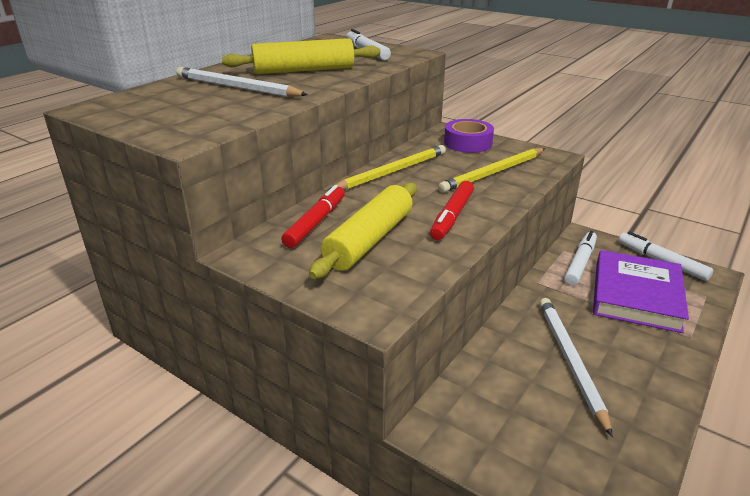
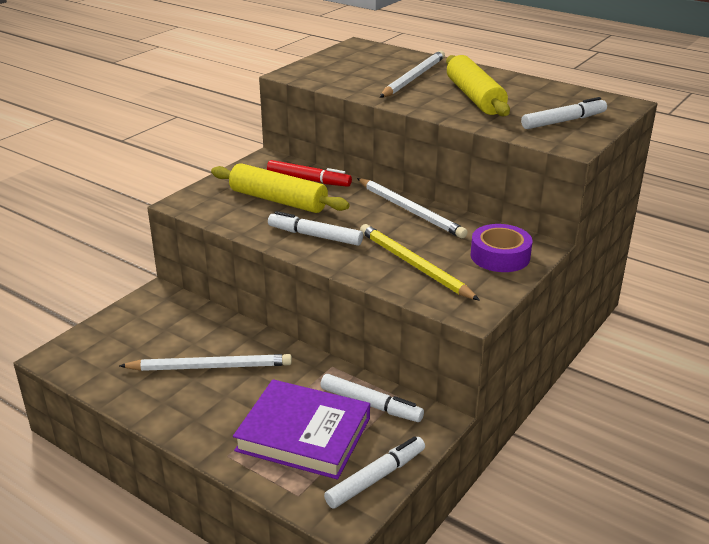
camera: 90 degrees right, 0 degrees up
yellow pencil [328,145,446,191] -> white pencil [357,178,468,238]
red marker [430,181,474,240] -> white marker [268,211,363,246]

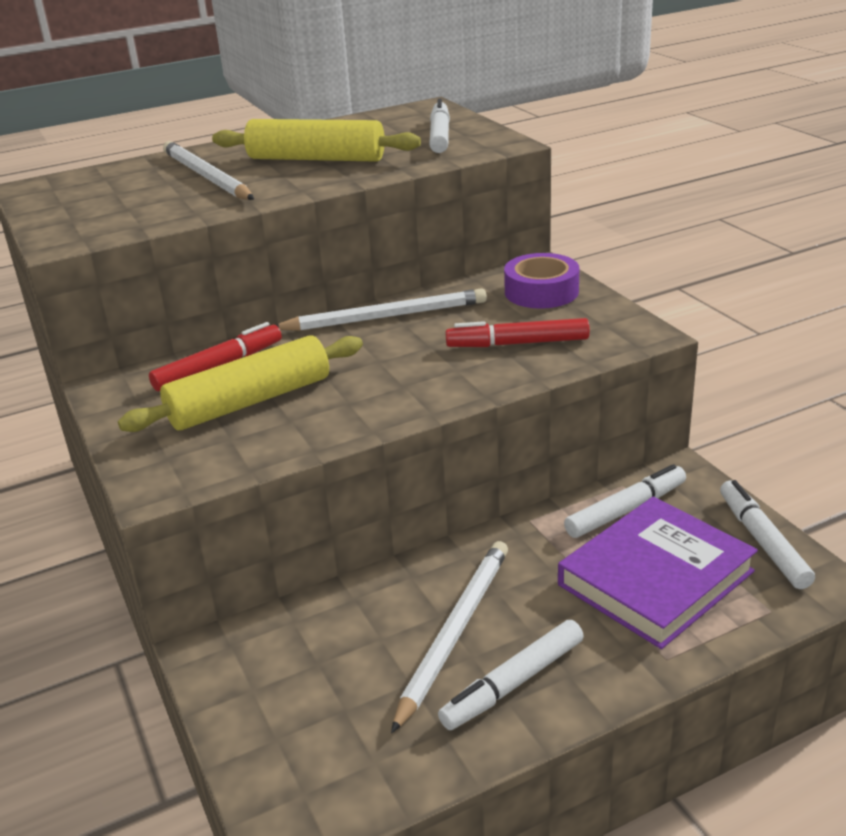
camera: 60 degrees left, 0 degrees up
white marker [268,211,363,246] -> white marker moved to [438,620,584,730]
yellow pencil [360,224,480,301] -> red marker [445,318,590,347]

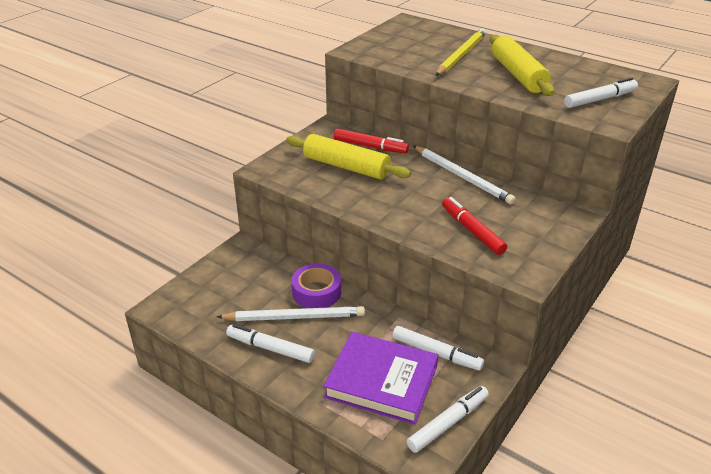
camera: 60 degrees right, 5 degrees up
white pencil [163,141,254,200] -> yellow pencil [435,28,486,76]
purple tape [504,253,579,309] -> purple tape moved to [291,263,341,308]

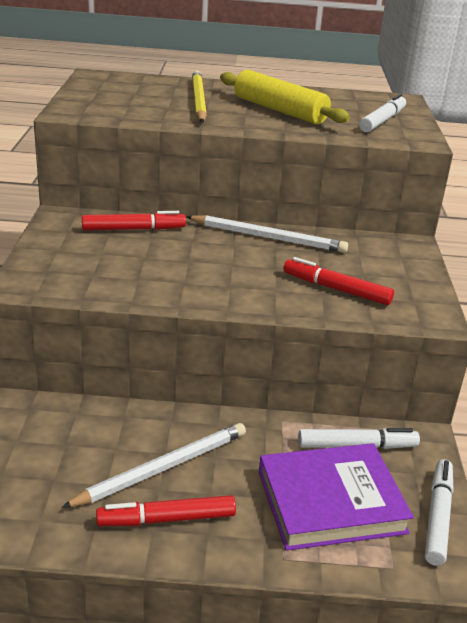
camera: 35 degrees left, 5 degrees down
white marker [226,324,315,363] -> red marker [96,495,236,526]
yellow rolling pin [286,134,411,180] -> none
purple tape [291,263,341,308] -> none

